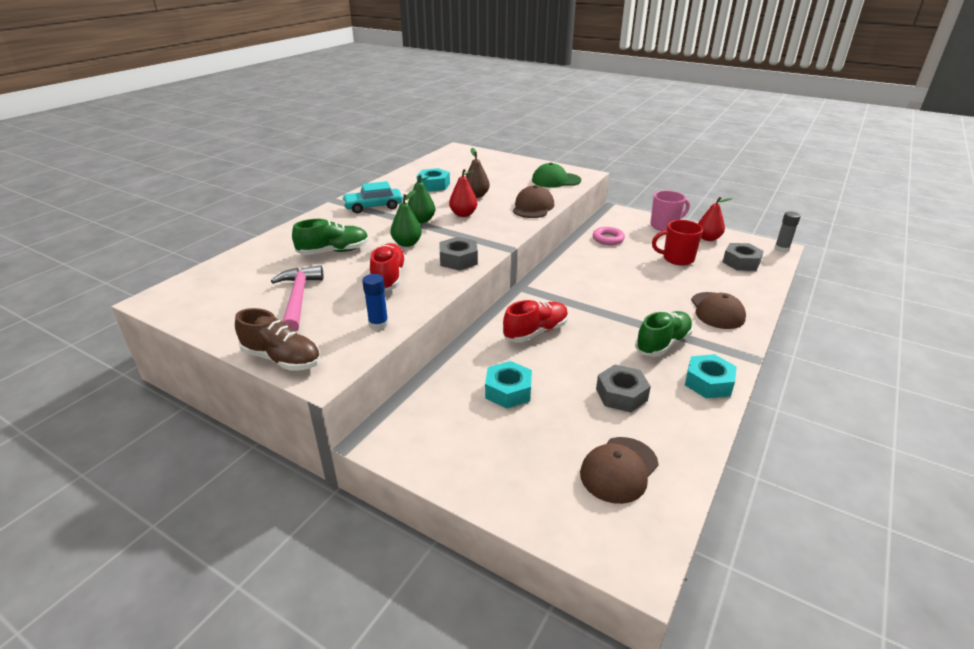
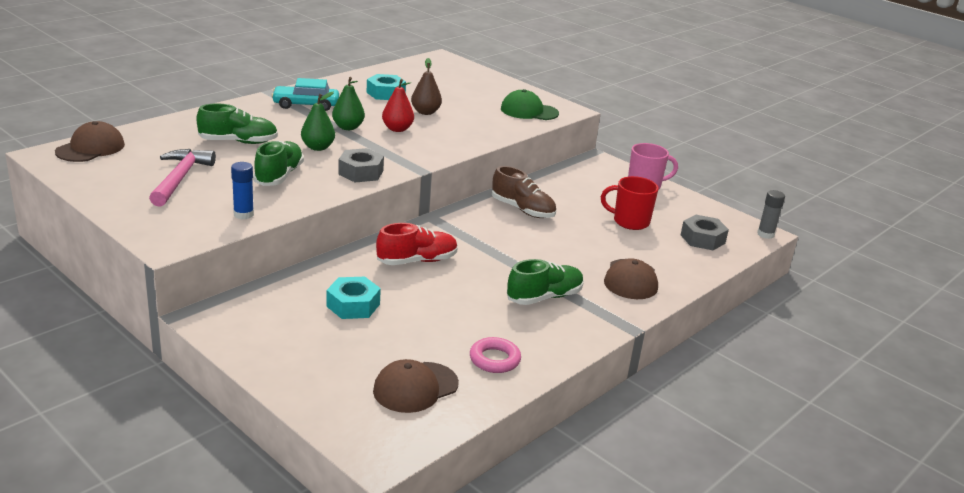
camera: 10 degrees right, 5 degrees down
brown shoe [235,308,321,370] -> brown shoe moved to [492,166,556,218]
red shoe [370,244,406,291] -> green shoe [253,140,304,186]
brown cap [513,185,554,218] -> brown cap moved to [55,121,125,162]
pink ring [593,227,625,245] -> pink ring moved to [470,337,521,373]
grey nut [596,365,651,412] -> none
turquoise nut [685,354,737,399] -> none
red pear [698,197,732,241] -> none

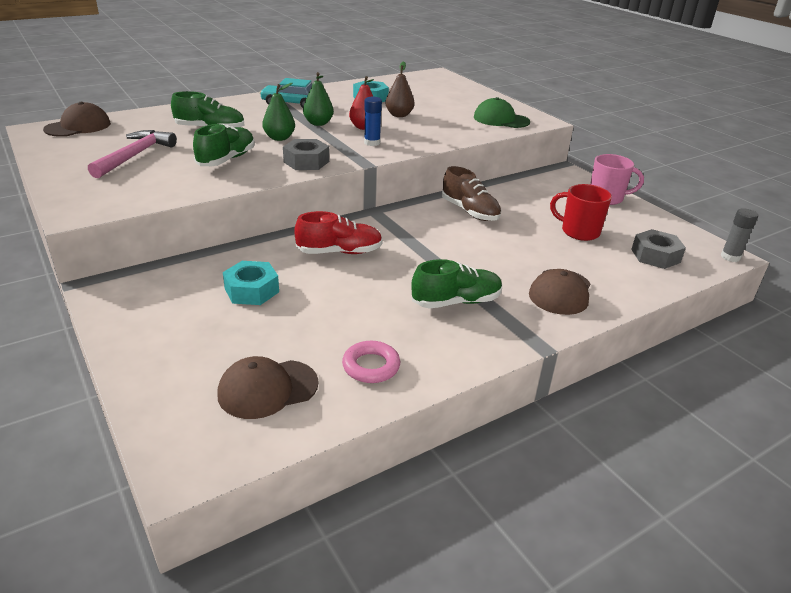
camera: 15 degrees right, 5 degrees up
blue glue stick [231,162,254,219] -> blue glue stick moved to [364,97,382,146]

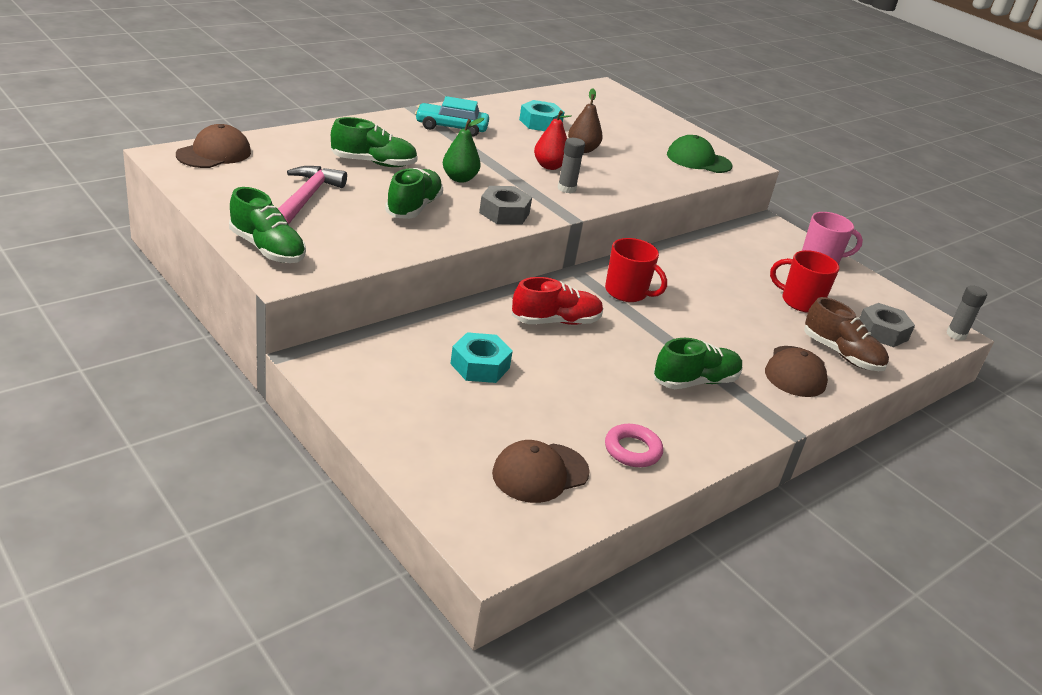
camera: 10 degrees left, 0 degrees up
green pear [303,72,334,126] -> none
blue glue stick [364,97,382,146] -> grey glue stick [558,138,585,193]
brown shoe [442,166,501,221] -> brown shoe moved to [804,297,889,371]
none -> green shoe [229,187,306,263]
none -> red mug [605,238,667,302]

